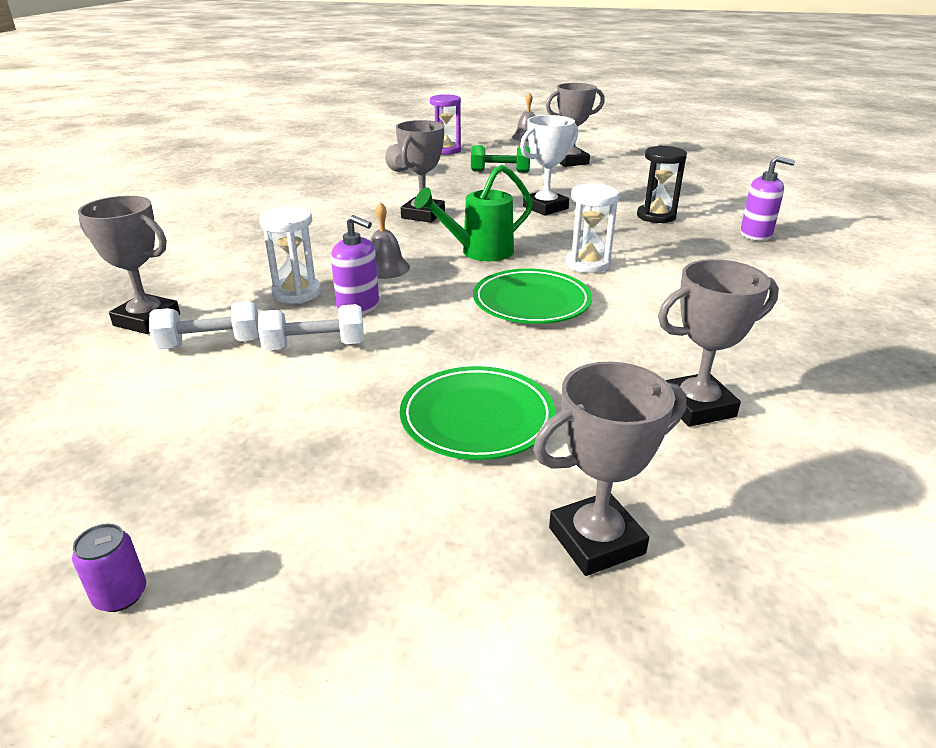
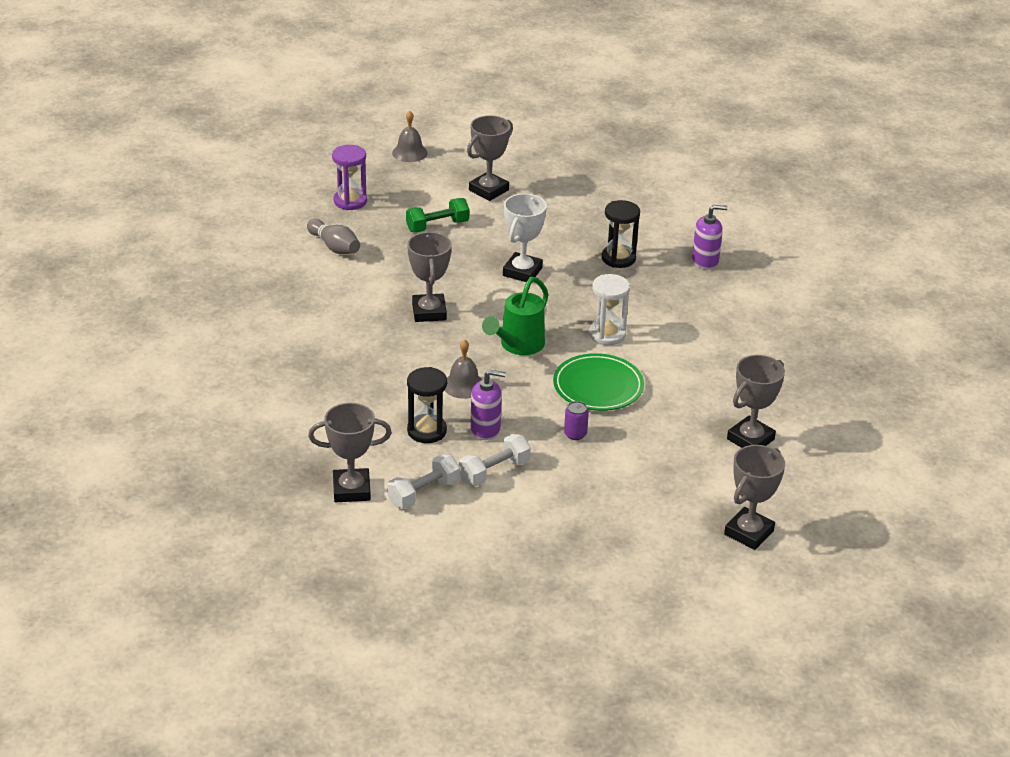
camera: 30 degrees left, 5 degrees up
purple can [72,524,146,612] -> purple can moved to [564,401,589,440]
white hourglass [259,206,321,304] -> black hourglass [407,367,447,443]
green plate [400,366,555,460] -> none

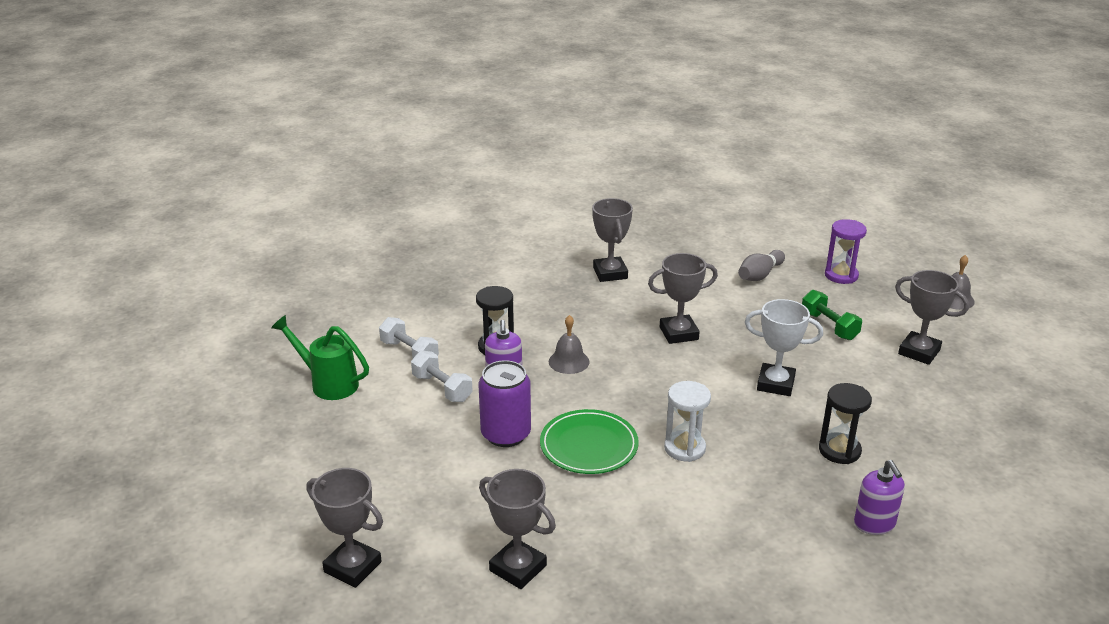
camera: 85 degrees right, 5 degrees down
grey trophy [308,403,392,502] -> grey trophy moved to [592,198,633,282]
green watering can [482,277,548,355] -> green watering can moved to [271,315,369,400]
purple can [564,401,589,440] -> purple can [479,360,531,447], size x2.10

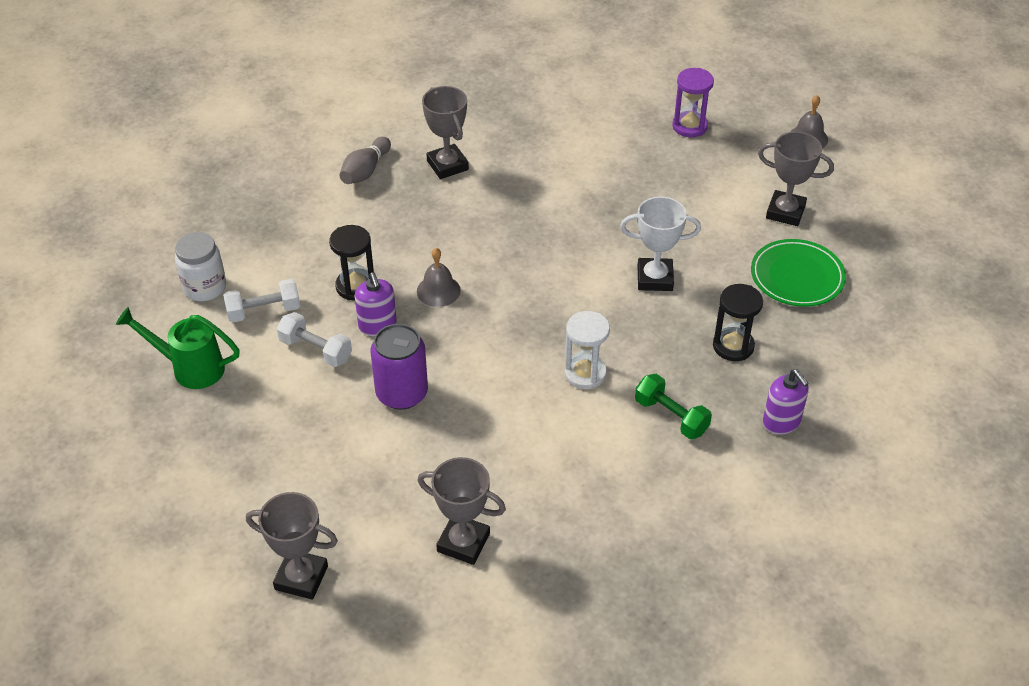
camera: 15 degrees left, 15 degrees up
white dumbbell [379,317,439,359] -> white dumbbell turned 45 degrees counterclockwise [223,279,300,323]
green plate [540,409,639,474] -> green plate moved to [751,239,846,307]
grey trophy [648,253,718,344] -> none
grey bowling pin [738,250,785,281] -> grey bowling pin moved to [339,137,391,184]
green dumbbell [802,290,862,340] -> green dumbbell moved to [635,374,712,439]
none -> white jar [175,232,226,301]

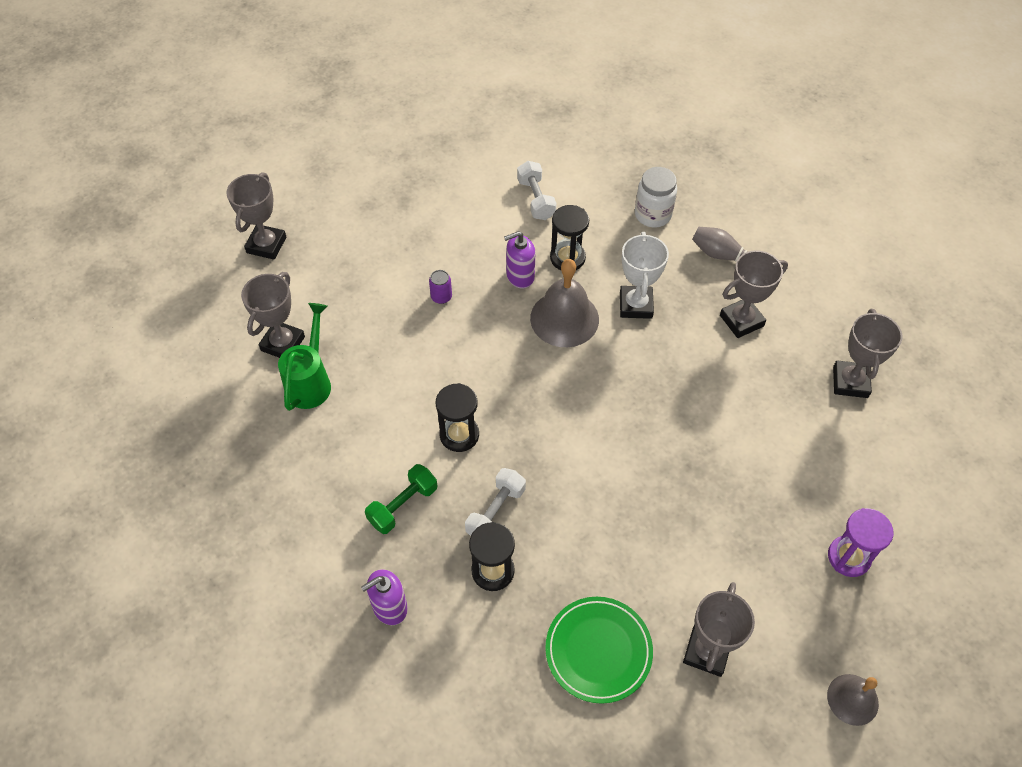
camera: 90 degrees right, 10 degrees up
green watering can [116,307,240,389] -> green watering can moved to [278,303,331,411]
white jar [175,232,226,301] -> white jar moved to [635,167,677,227]
white dumbbell [277,312,352,367] -> white dumbbell moved to [465,468,526,536]
purple can [371,324,428,410] -> purple can [429,270,452,304], size x0.48
grey bell [417,248,461,307] -> grey bell [530,259,599,347], size x1.69
white hourglass [564,311,610,389] -> black hourglass [436,383,479,452]
white trophy [620,196,701,291] -> white trophy moved to [620,232,669,319]
none -> grey trophy [833,309,903,398]

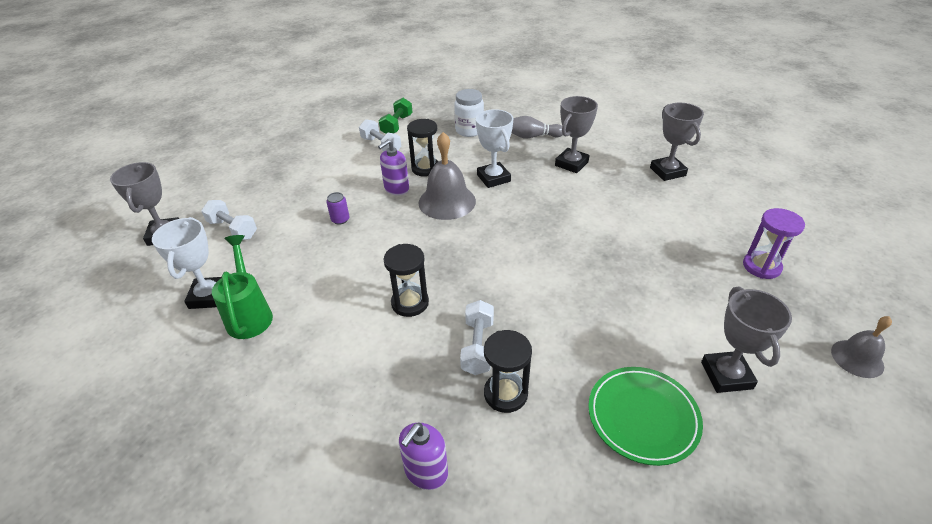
camera: 25 degrees left, 15 degrees down
grey trophy [241,272,305,358] -> white trophy [152,217,222,309]
green dumbbell [365,464,437,534] -> green dumbbell moved to [379,98,413,134]
none -> white dumbbell [201,200,257,240]

